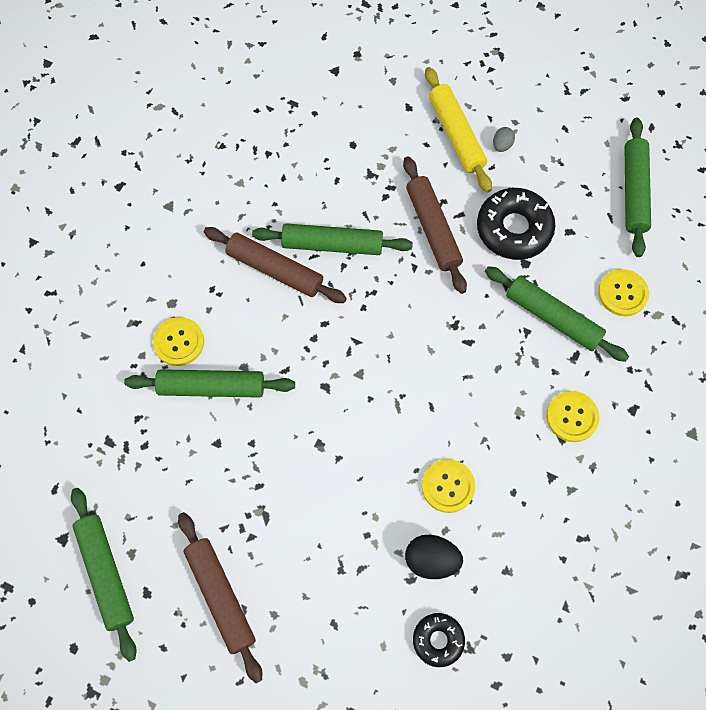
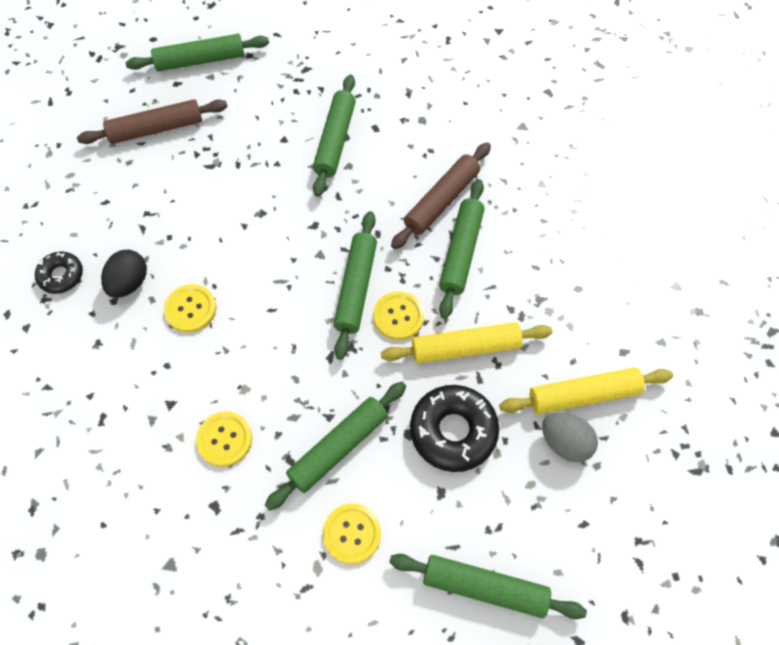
camera: 100 degrees right, 5 degrees down
yellow button [153,317,204,366] -> yellow button moved to [373,292,425,340]
brown rolling pin [403,156,467,294] -> yellow rolling pin [381,322,552,364]
grey egg [493,127,515,152] -> grey egg [542,412,598,462], size x1.75
none -> green rolling pin [333,211,377,360]

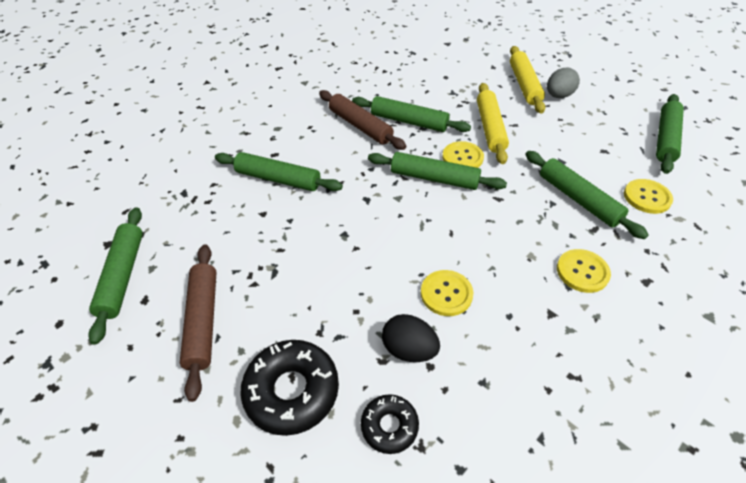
camera: 80 degrees left, 15 degrees down
black donut [410,385,499,472] -> black donut moved to [240,340,339,436]

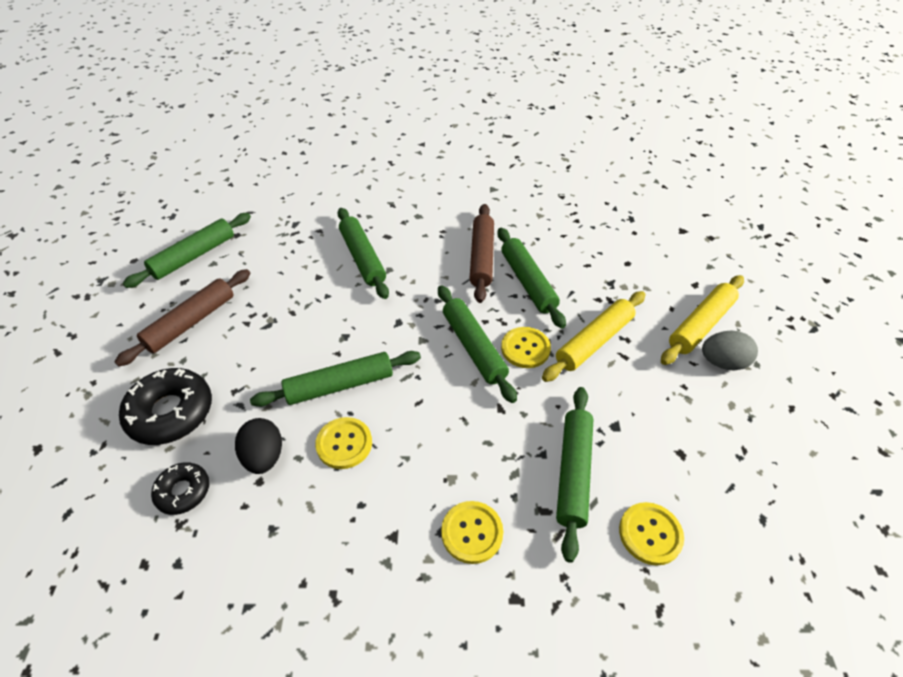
camera: 45 degrees right, 0 degrees up
green rolling pin [656,94,684,174] -> green rolling pin moved to [250,351,421,407]

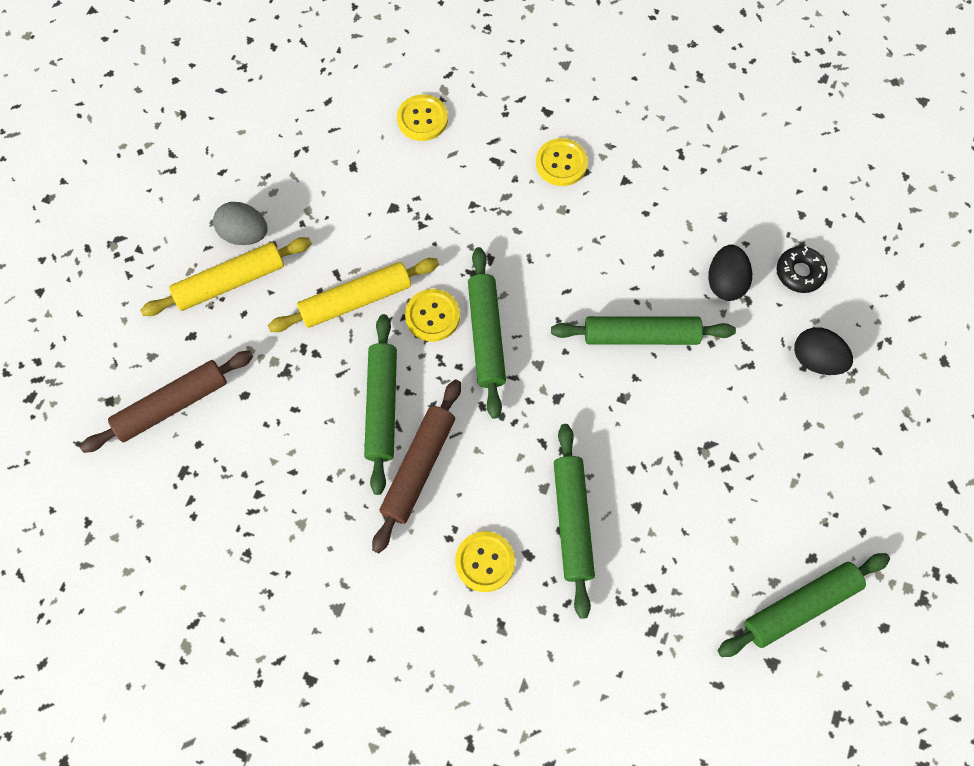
camera: 160 degrees left, 20 degrees up
brown rolling pin [115,269,250,366] -> brown rolling pin moved to [80,351,253,453]
black donut [119,368,212,445] -> black egg [794,327,853,375]
yellow button [315,417,372,469] -> yellow button moved to [455,531,515,592]
green rolling pin [556,387,594,563] -> none

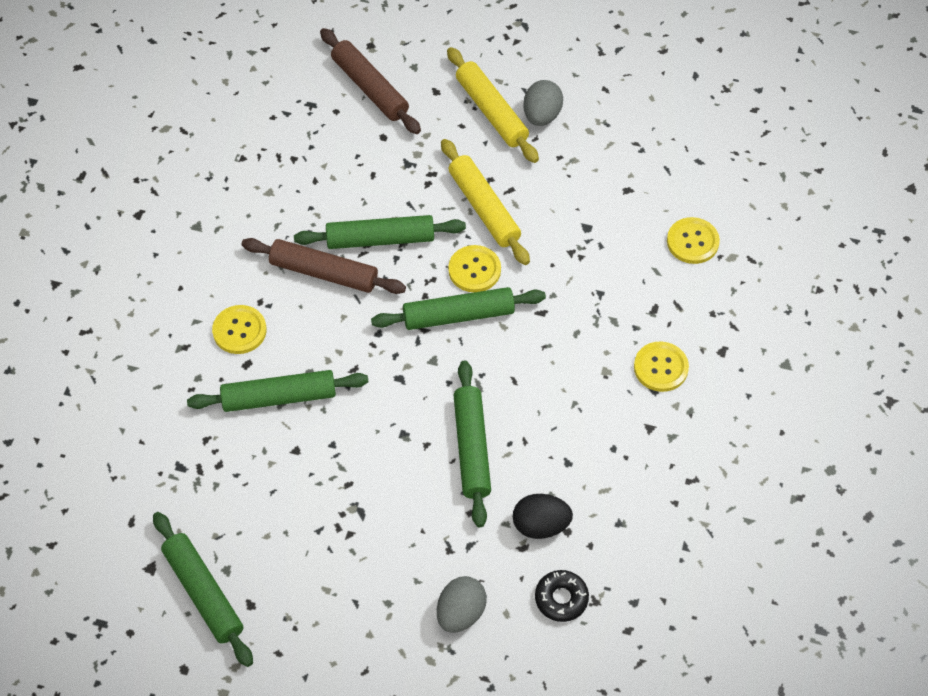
camera: 85 degrees right, 10 degrees down
black egg [794,327,853,375] -> grey egg [437,576,487,633]

